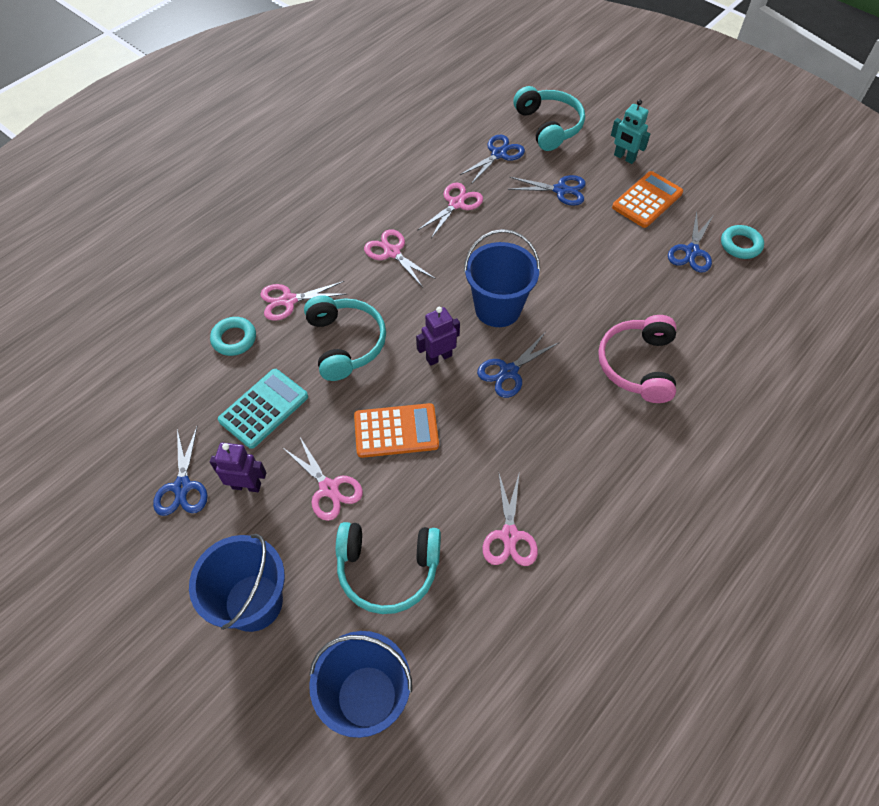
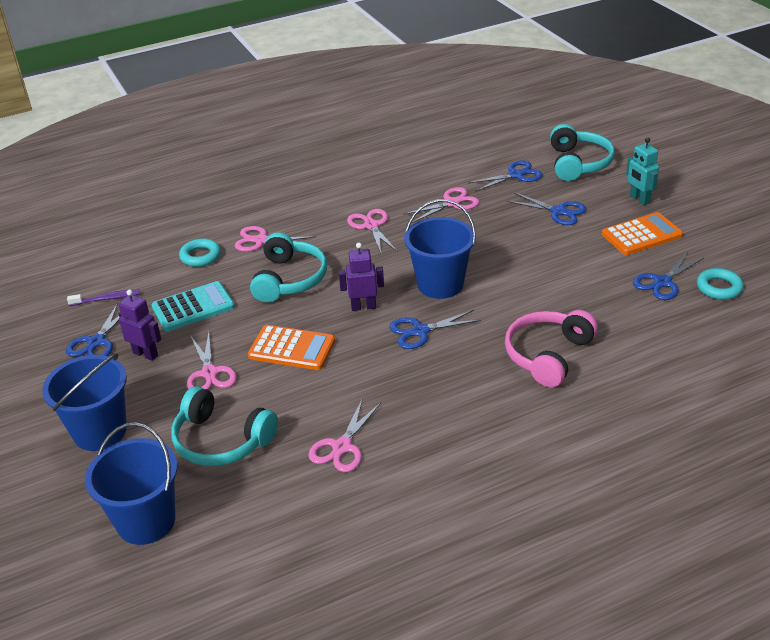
camera: 25 degrees right, 20 degrees down
none -> purple toothbrush [67,290,140,306]

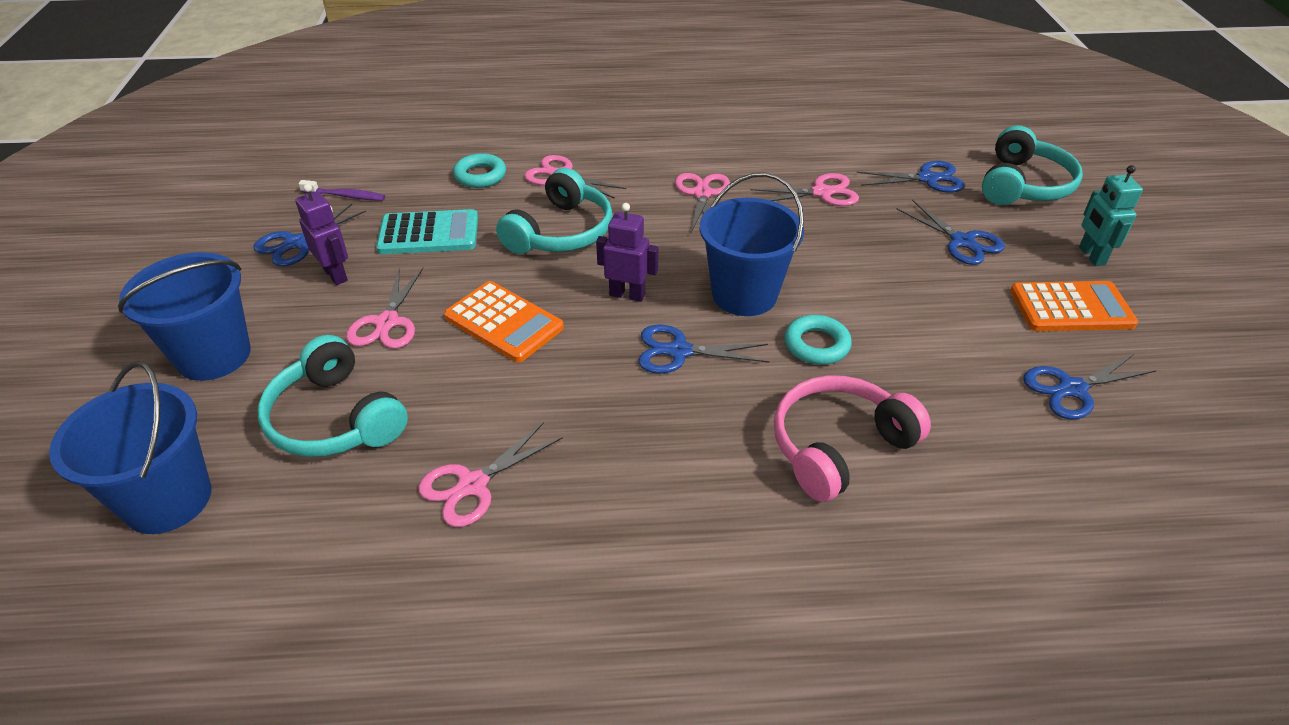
camera: 20 degrees right, 5 degrees up
turquoise ring [697,268,744,300] -> turquoise ring moved to [784,315,852,365]

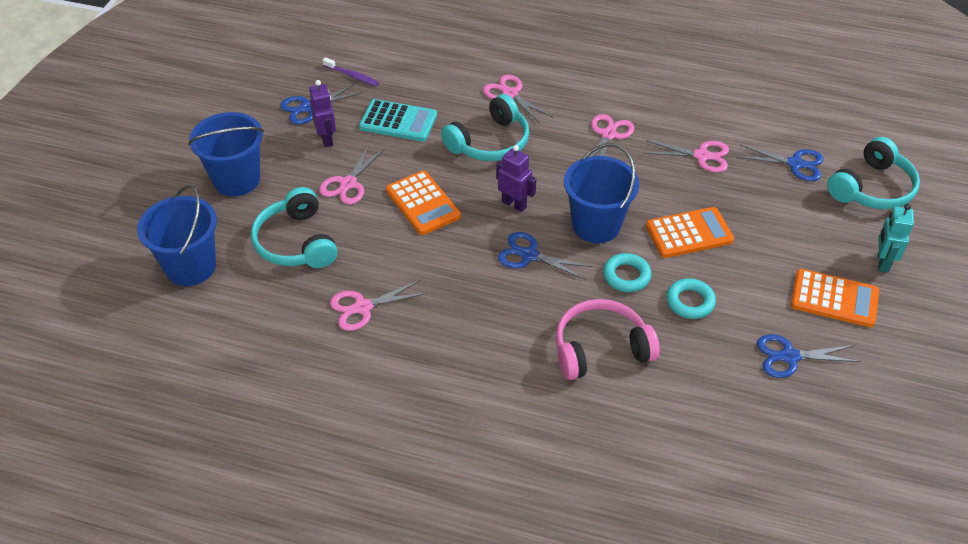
camera: 20 degrees right, 5 degrees up
turquoise ring [453,153,506,188] -> turquoise ring moved to [666,278,716,319]
blue scissors [897,200,1005,265] -> none
none -> orange calculator [646,207,734,258]

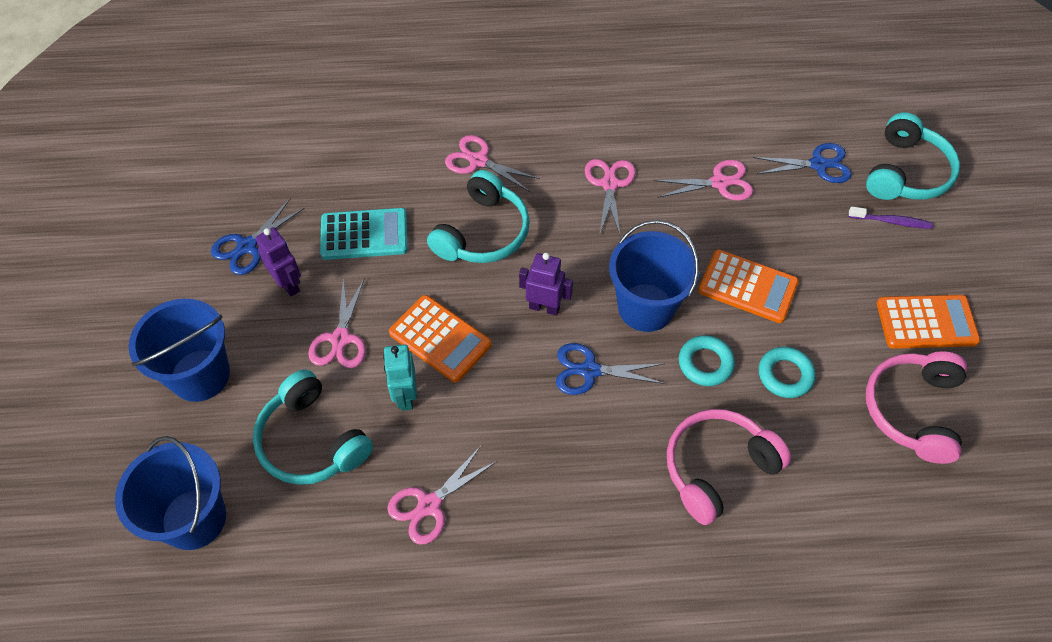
camera: 20 degrees left, 10 degrees up
purple toothbrush [323,57,379,86] -> purple toothbrush moved to [848,207,933,229]
orange calculator [646,207,734,258] -> orange calculator turned 60 degrees clockwise [699,250,799,323]
blue scissors [757,334,861,378] -> pink headphones [866,351,967,464]
turquoise robot [878,204,914,273] -> turquoise robot moved to [383,344,417,411]

